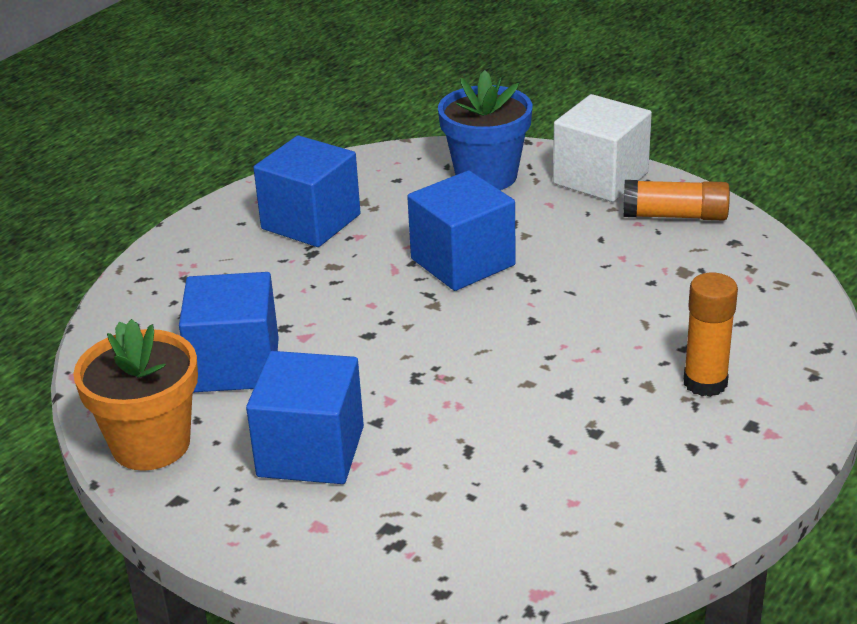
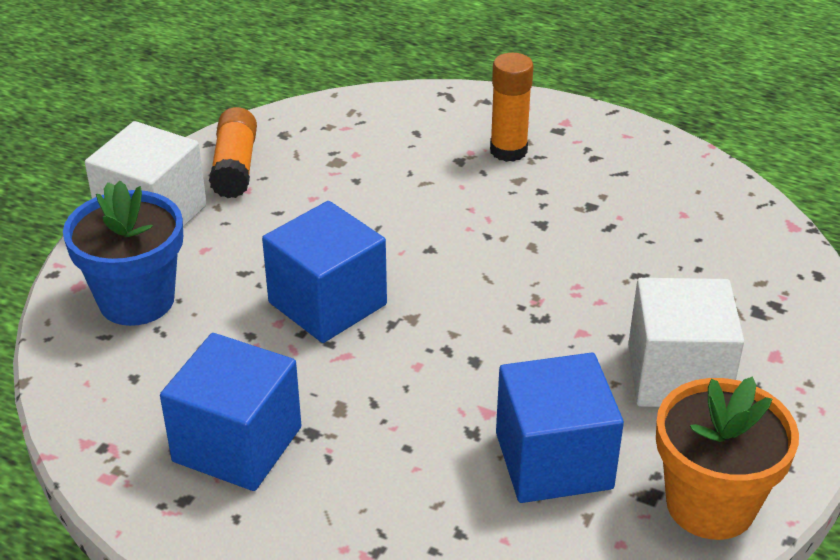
camera: 100 degrees left, 5 degrees up
blue cube [246,351,364,484] -> white cube [628,278,744,407]

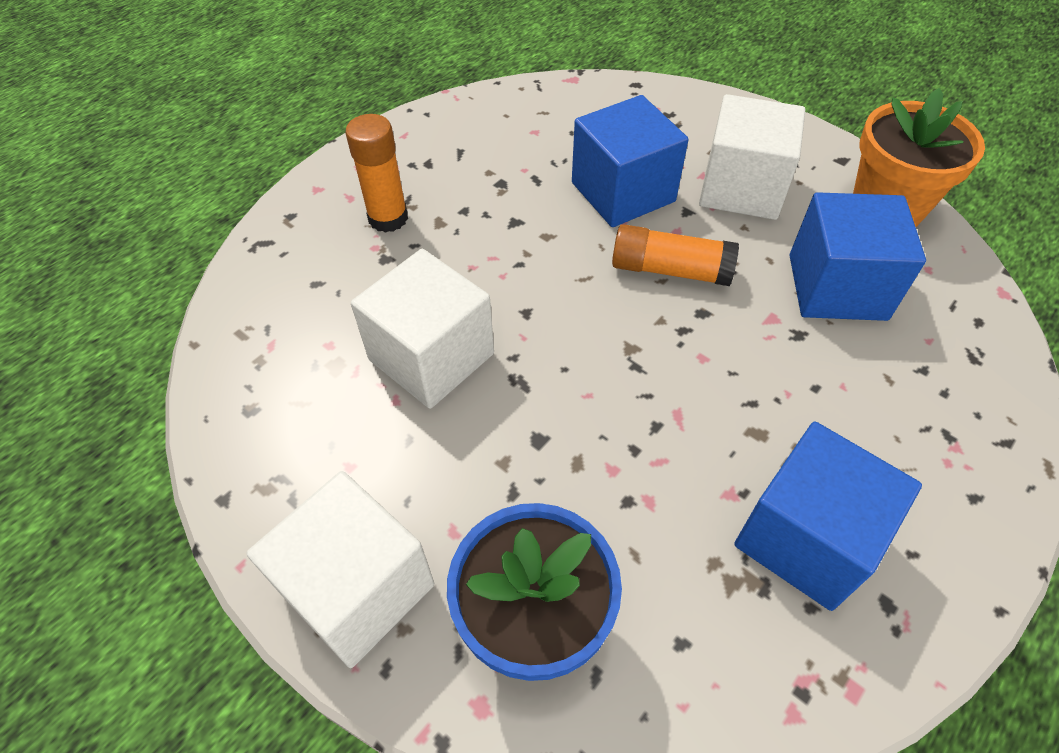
camera: 75 degrees left, 15 degrees up
orange glue stick [209,107,257,198] -> orange glue stick moved to [612,224,739,286]
blue cube [262,201,387,343] -> blue cube moved to [572,95,689,227]
none -> white cube [351,249,494,409]

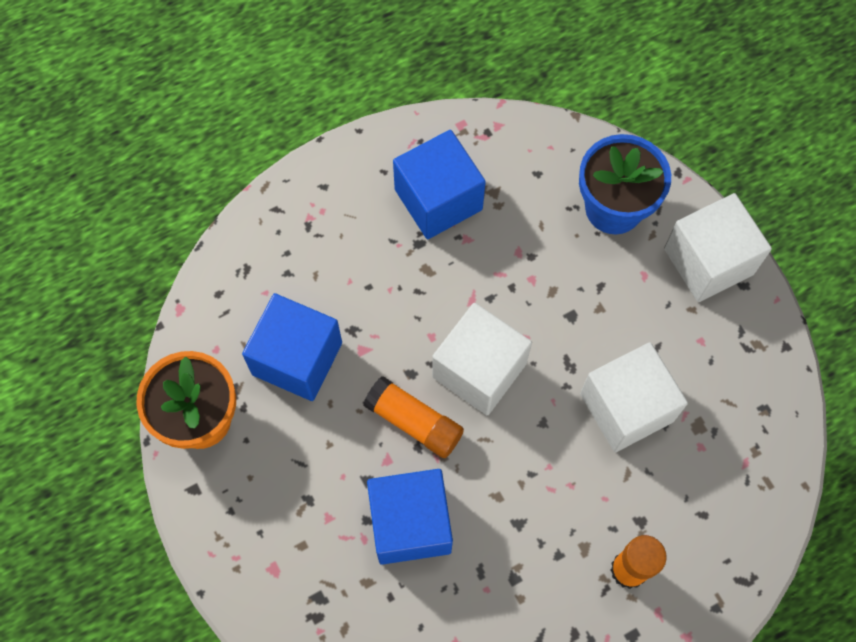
camera: 160 degrees left, 15 degrees up
white cube [699,94,805,220] -> white cube moved to [432,303,532,415]

